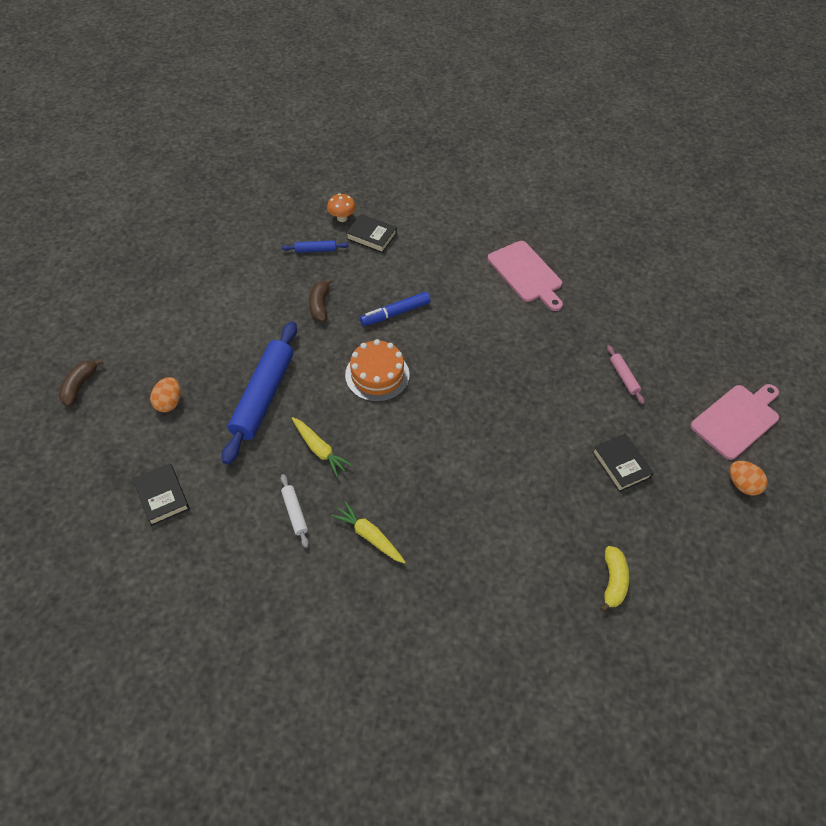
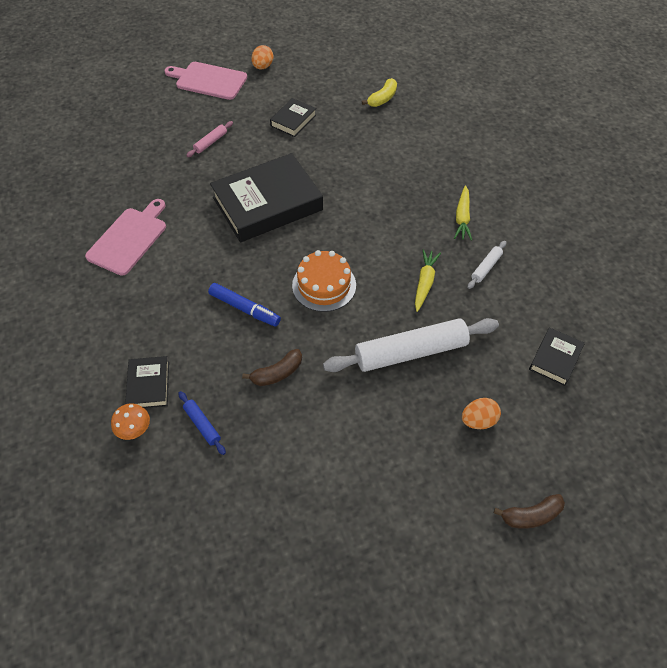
camera: 120 degrees left, 0 degrees up
blue rolling pin [222,321,297,465] -> white rolling pin [323,318,499,372]
yellow banana [600,546,629,612] -> yellow banana turned 150 degrees clockwise [362,78,397,107]
none -> black book [210,153,323,242]

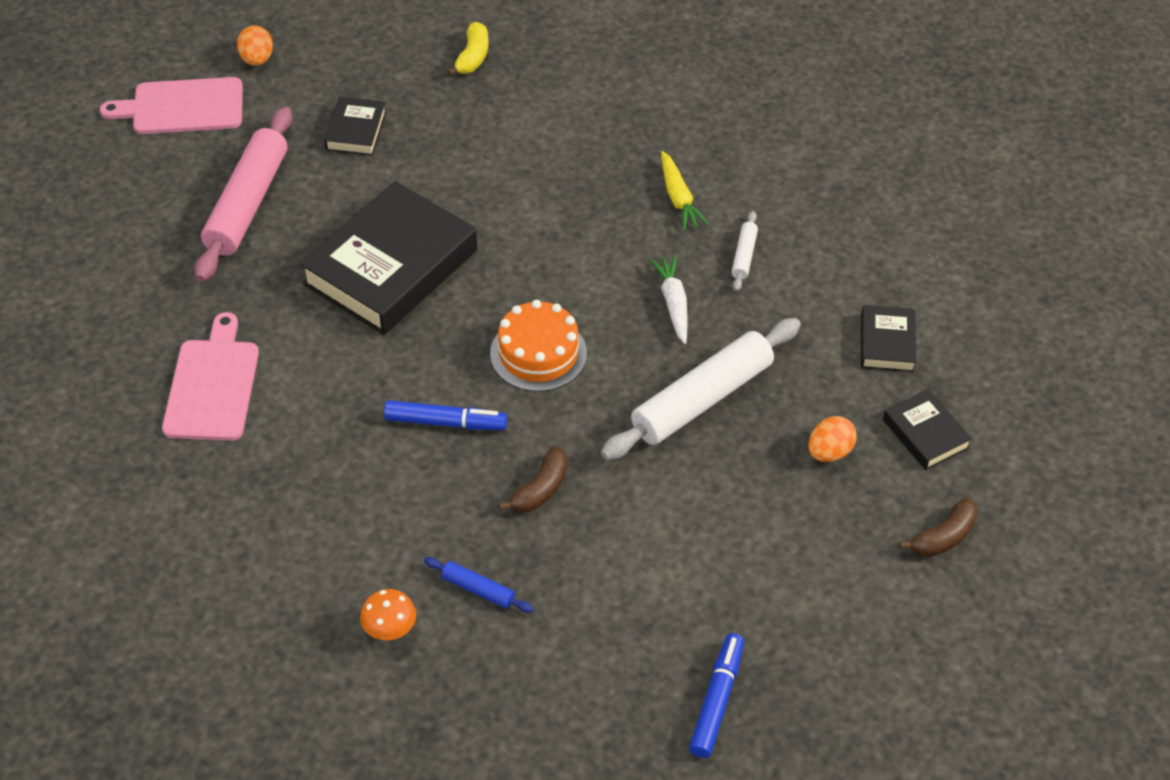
camera: 25 degrees left, 5 degrees down
black book [125,356,169,408] -> black book moved to [883,389,972,470]
pink rolling pin [186,121,233,157] -> pink rolling pin [195,106,292,282], size x2.29
yellow carrot [415,249,441,312] -> white carrot [650,255,687,344]
none -> blue marker [689,633,744,758]

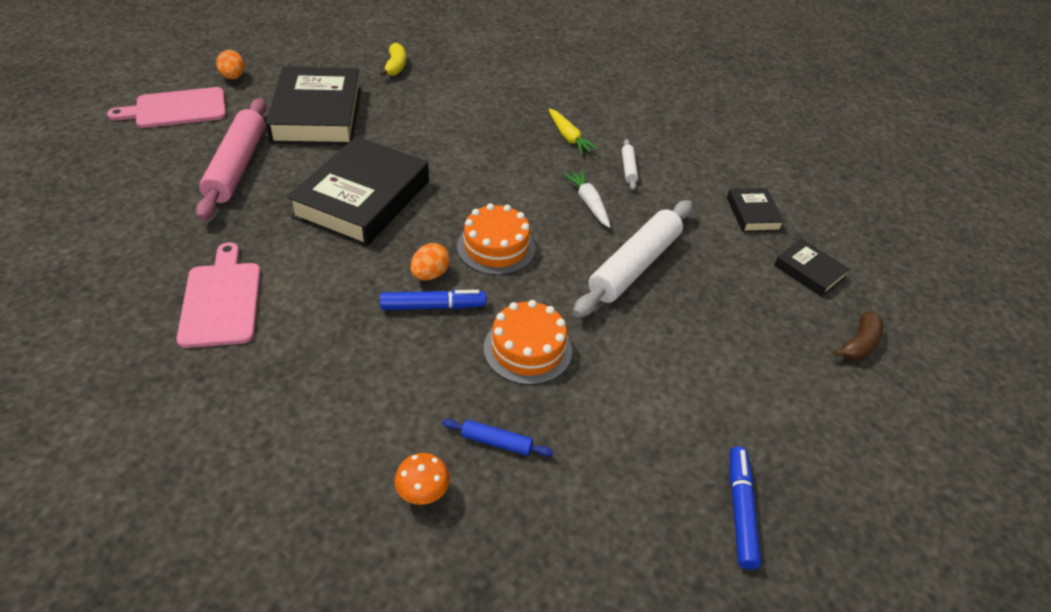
camera: 15 degrees left, 5 degrees down
black book [324,97,386,156] -> black book [266,66,361,145], size x2.12
brown banana [499,446,568,512] -> orange cake [484,300,572,385]
orange egg [808,416,857,462] -> orange egg moved to [410,243,450,280]

